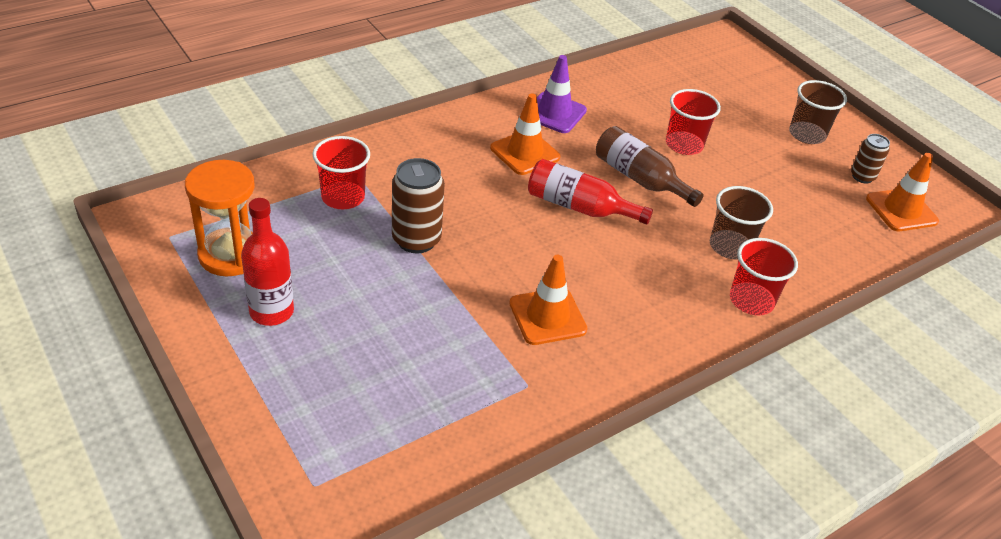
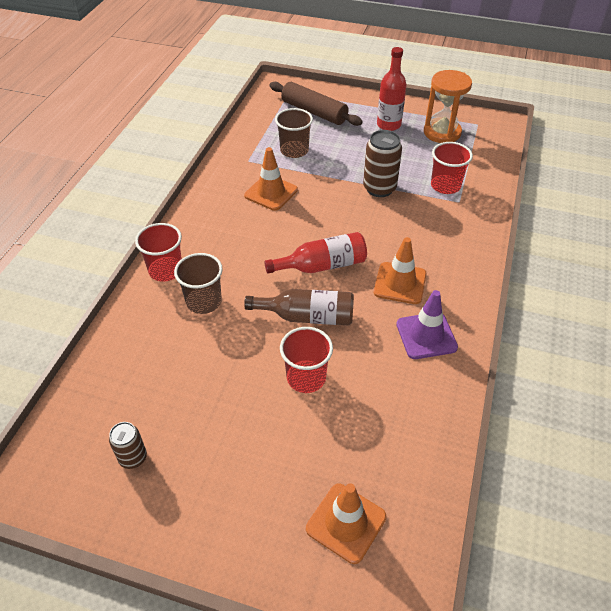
camera: 145 degrees right, 5 degrees up
brown cup [789,80,847,144] -> brown cup moved to [275,108,313,158]
orange traffic cone [866,153,939,231] -> orange traffic cone moved to [306,483,386,564]
none -> brown rolling pin [269,82,363,126]

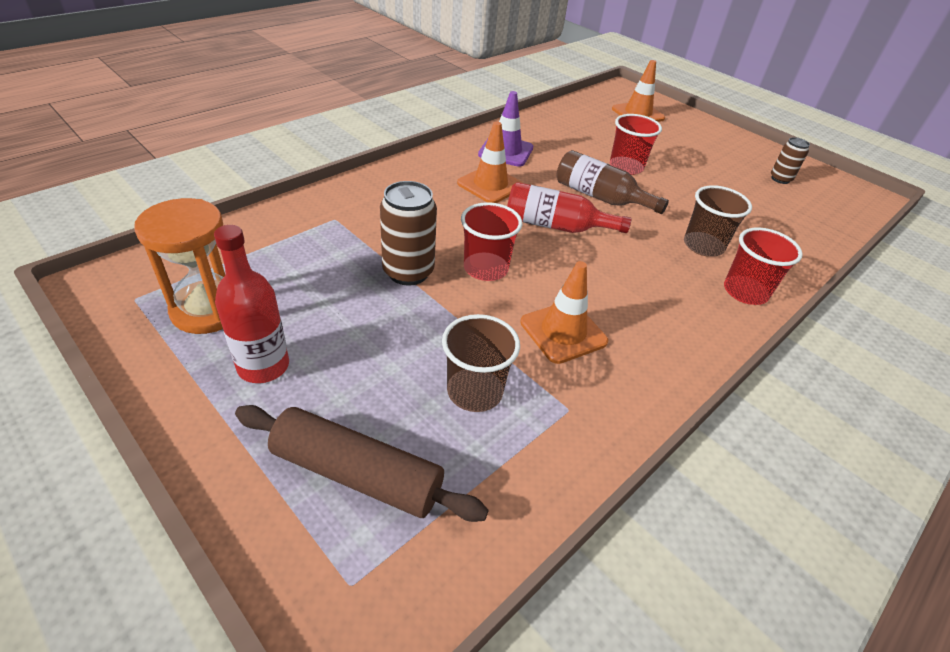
camera: 155 degrees left, 5 degrees down
brown rolling pin [269,82,363,126] -> brown rolling pin turned 45 degrees counterclockwise [235,405,489,522]
red cup [431,142,473,194] -> red cup moved to [461,202,522,281]

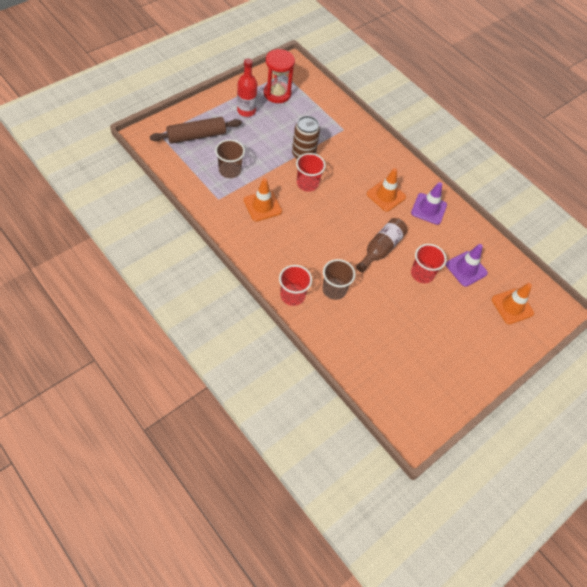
camera: 90 degrees right, 15 degrees up
orange hourglass [135,198,225,334] -> red hourglass [264,49,295,103]
brown rolling pin [235,405,489,522] -> brown rolling pin turned 45 degrees clockwise [150,117,242,144]
red bottle [507,182,631,233] -> none
brown can [771,137,810,184] -> none
none -> purple traffic cone [446,244,488,287]

